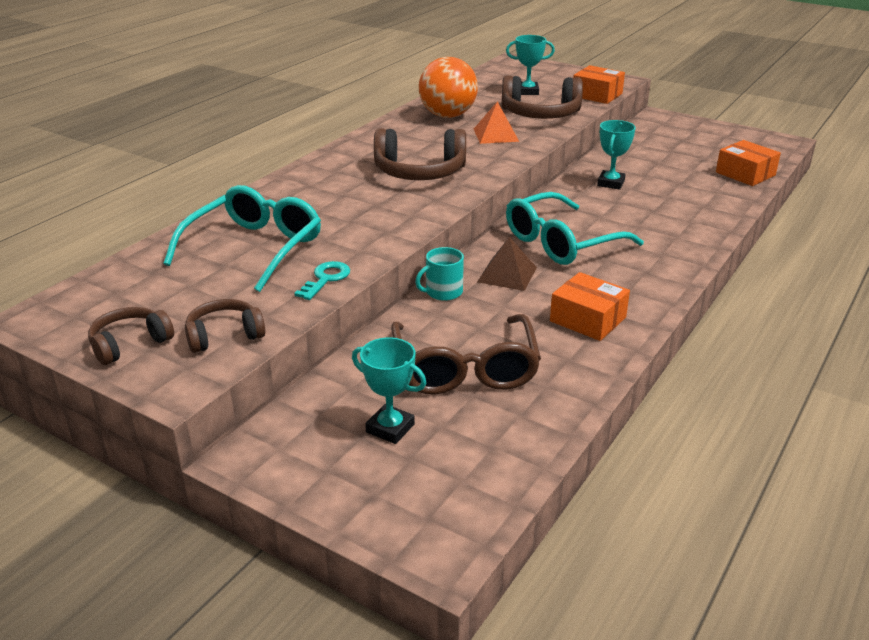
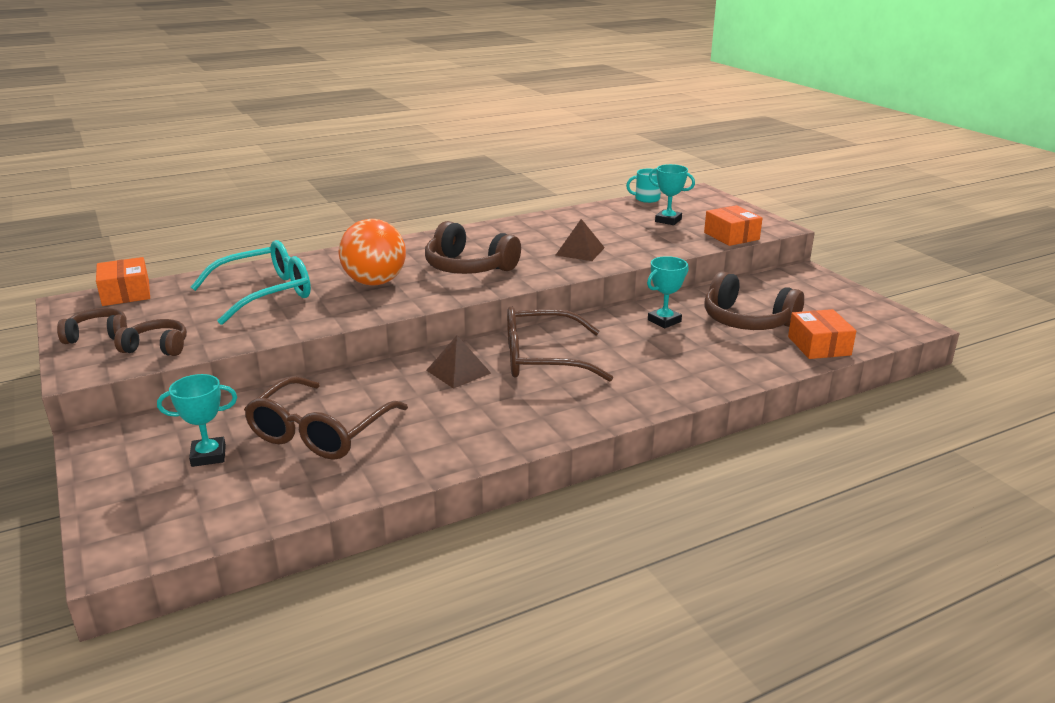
camera: 30 degrees right, 5 degrees down
turquoise key [294,261,350,300] -> none
turquoise trophy [352,337,426,444] -> turquoise trophy turned 75 degrees counterclockwise [157,374,237,467]
turquoise mug [415,247,464,301] -> turquoise mug moved to [626,169,661,203]
orange ball [419,57,478,118] -> orange ball moved to [339,219,406,285]
orange pyramid [474,101,519,144] -> brown pyramid [555,219,605,261]
brown headphones [502,75,583,119] -> brown headphones moved to [704,271,804,330]
turquoise glasses [506,192,644,265] -> brown glasses [507,306,613,382]
orange box [550,272,630,341] -> orange box moved to [96,257,150,306]

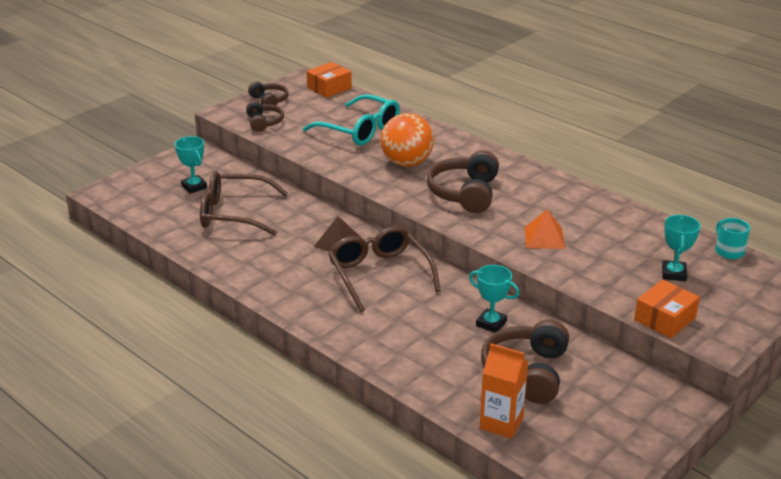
camera: 70 degrees right, 5 degrees up
brown pyramid [555,219,605,261] -> orange pyramid [524,210,565,249]
orange box [788,309,856,359] -> orange carton [480,343,529,439]

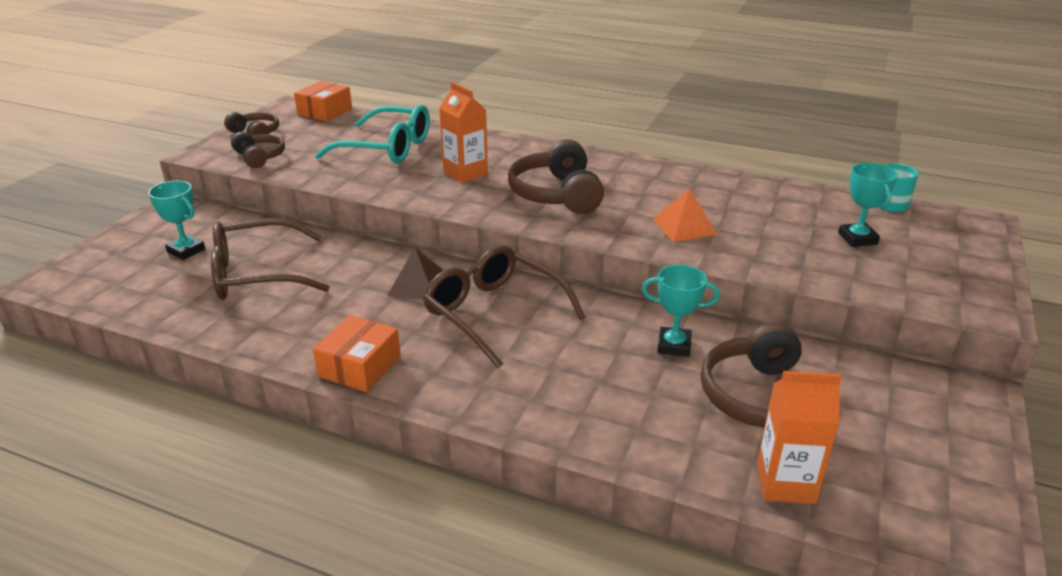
camera: 20 degrees left, 0 degrees up
orange ball [381,113,434,167] -> orange carton [439,82,488,184]
orange box [634,279,700,338] -> orange box moved to [313,315,401,392]

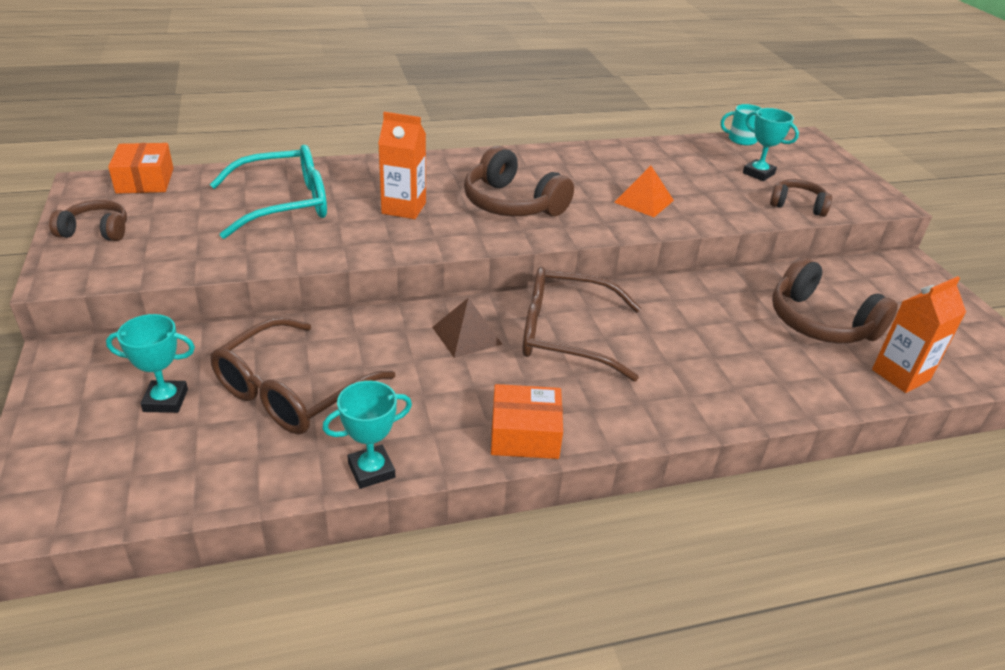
camera: 40 degrees left, 5 degrees up
brown headphones [231,132,285,168] -> brown headphones moved to [770,179,832,217]
orange box [313,315,401,392] -> orange box turned 75 degrees counterclockwise [491,384,563,459]
turquoise trophy [642,265,720,357] -> turquoise trophy moved to [322,381,412,489]

